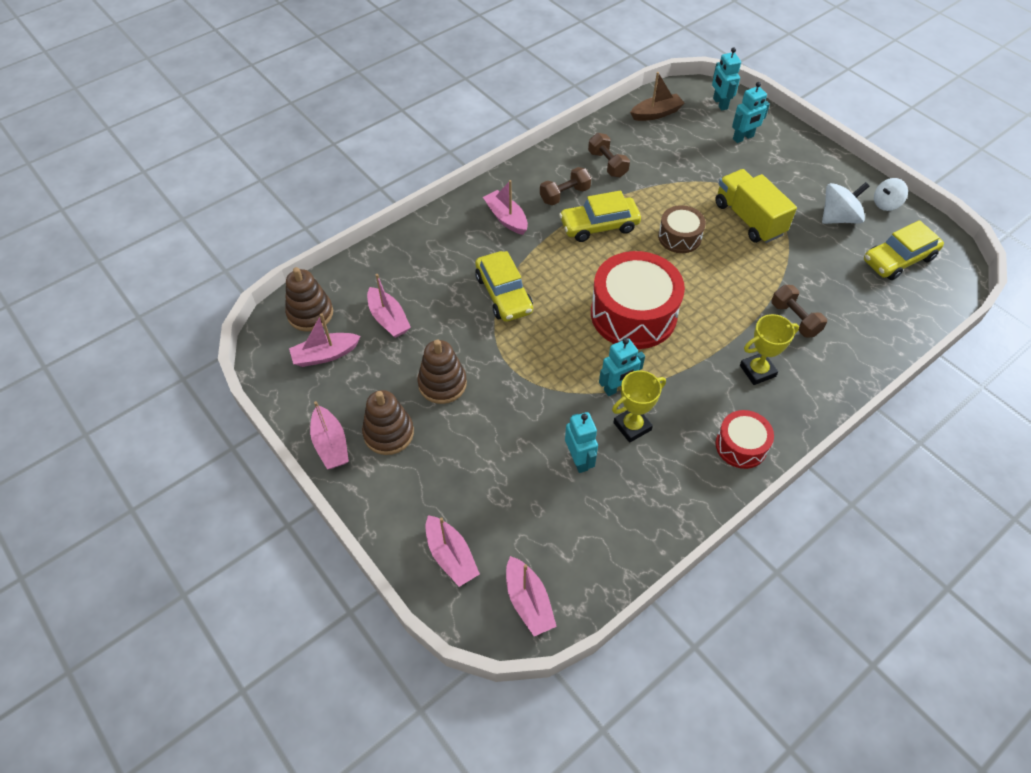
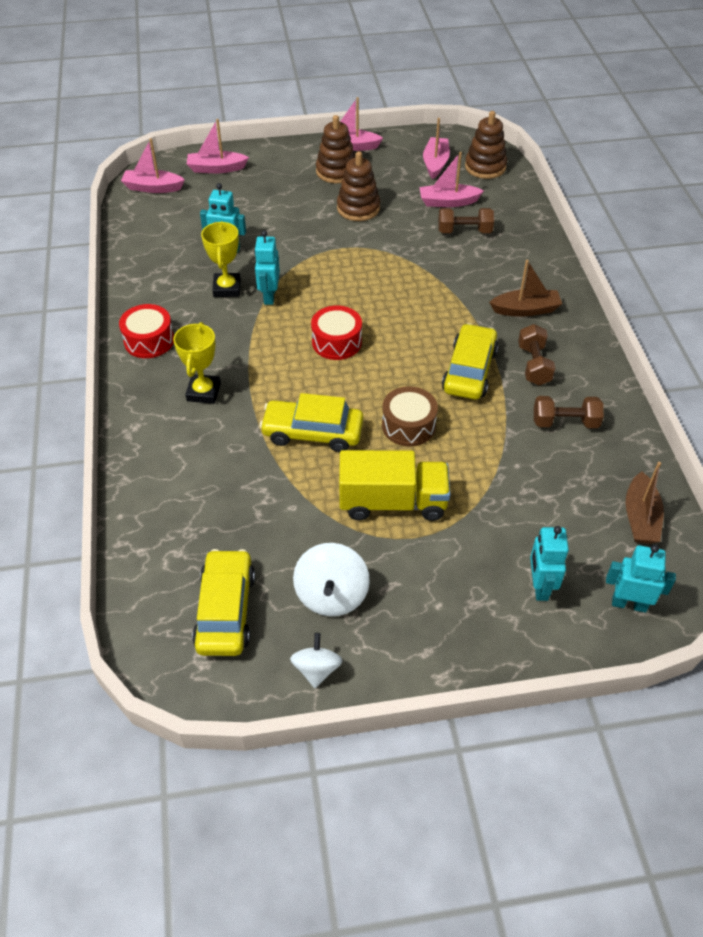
camera: 120 degrees right, 5 degrees down
yellow car [475,251,533,322] -> yellow car moved to [260,393,363,452]
pink boat [483,180,528,235] -> brown boat [489,260,562,317]
red drum [591,251,685,349] -> red drum [311,306,362,360], size x0.53
brown dumbbell [772,285,827,338] -> brown dumbbell moved to [438,208,494,233]

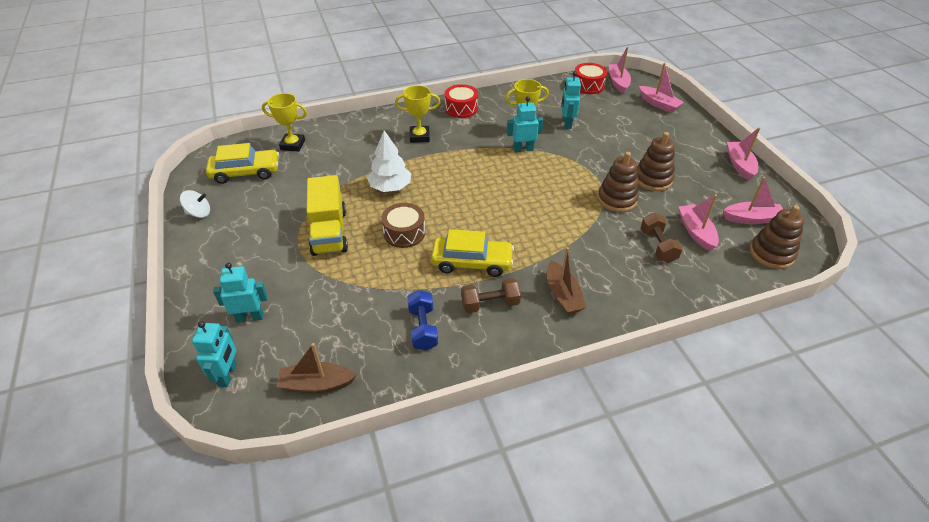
camera: 80 degrees right, 5 degrees down
pink boat [187,119,249,173] -> pink boat turned 150 degrees clockwise [639,63,684,113]
yellow car [260,393,363,452] -> white tree [367,130,411,192]
white spinning top [293,543,370,616] -> none
red drum [311,306,362,360] -> red drum moved to [575,63,607,94]
brown stacking toy [316,115,355,183] -> brown stacking toy moved to [598,152,639,212]
brown dumbbell [534,396,604,428] -> blue dumbbell [407,290,438,351]
none -> yellow trophy [262,93,307,152]

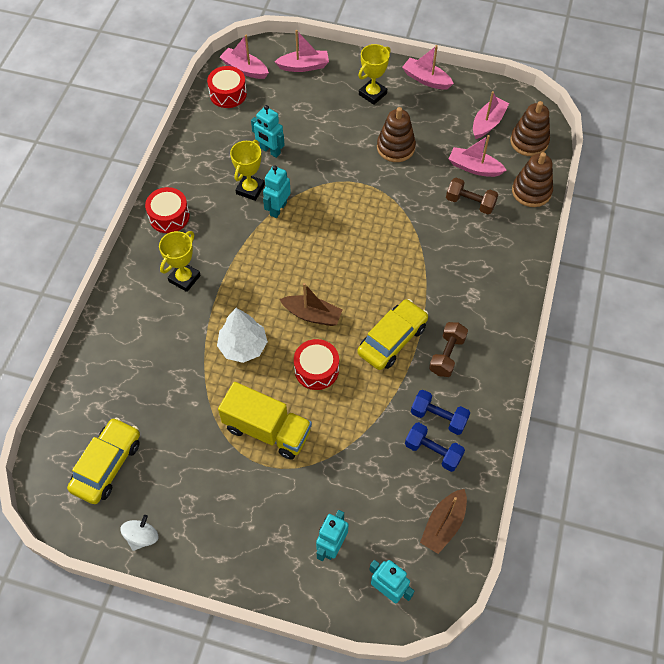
camera: 55 degrees left, 15 degrees up
yellow trophy [262,93,307,152] -> yellow trophy moved to [358,44,391,105]
brown drum [381,203,425,248] -> red drum [294,339,339,390]
brown boat [547,247,587,315] -> brown boat moved to [280,283,342,326]
brown stacking toy [598,152,639,212] -> brown stacking toy moved to [512,152,553,207]
none -> blue dumbbell [405,422,465,472]

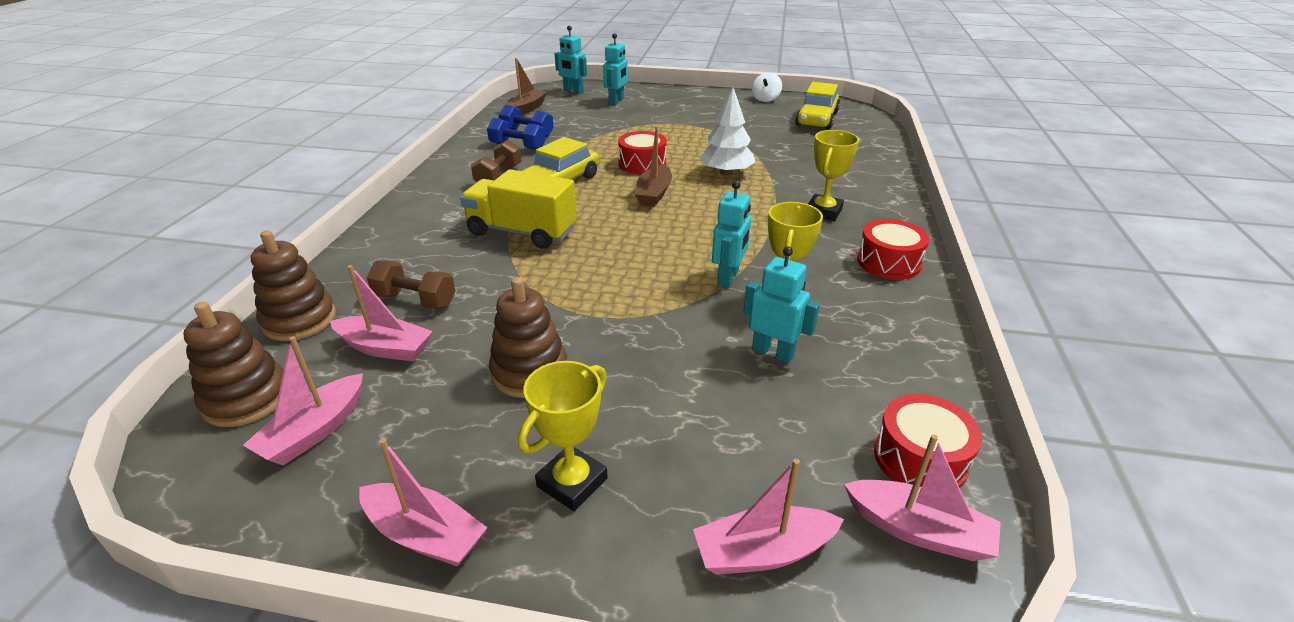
camera: 175 degrees right, 25 degrees down
yellow truck [218,382,312,460] -> yellow truck moved to [460,169,577,249]
brown boat [280,283,342,326] -> brown boat turned 90 degrees counterclockwise [635,126,672,207]

